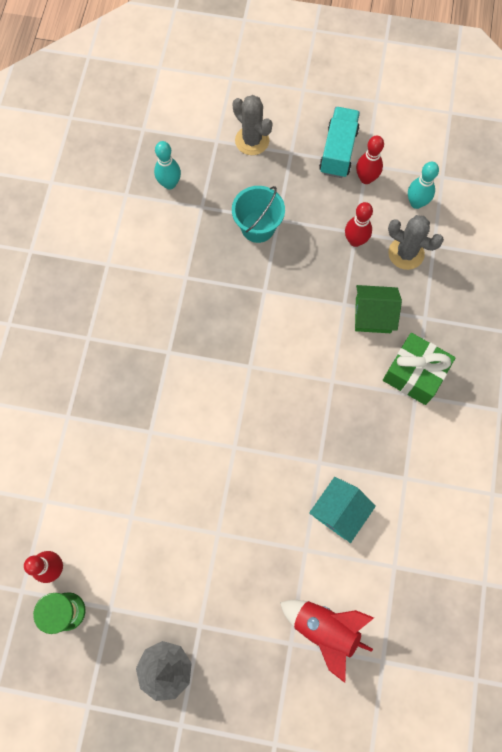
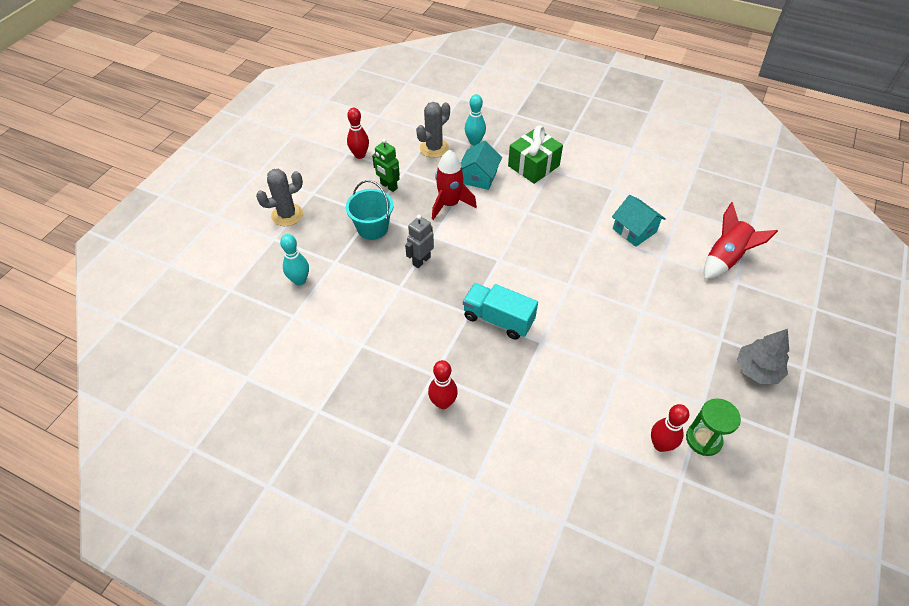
camera: 75 degrees left, 20 degrees down
turquoise truck [319,107,360,178] -> turquoise truck moved to [463,283,538,340]
red bowling pin [345,202,373,247] -> red bowling pin moved to [428,360,458,409]
green house [355,285,402,333] -> turquoise house [461,140,502,190]
turquoise bowling pin [408,162,439,209] -> turquoise bowling pin moved to [465,94,486,146]
none -> green robot [372,139,400,192]
none -> grey robot [405,215,434,268]
none -> red rocket [432,150,477,220]

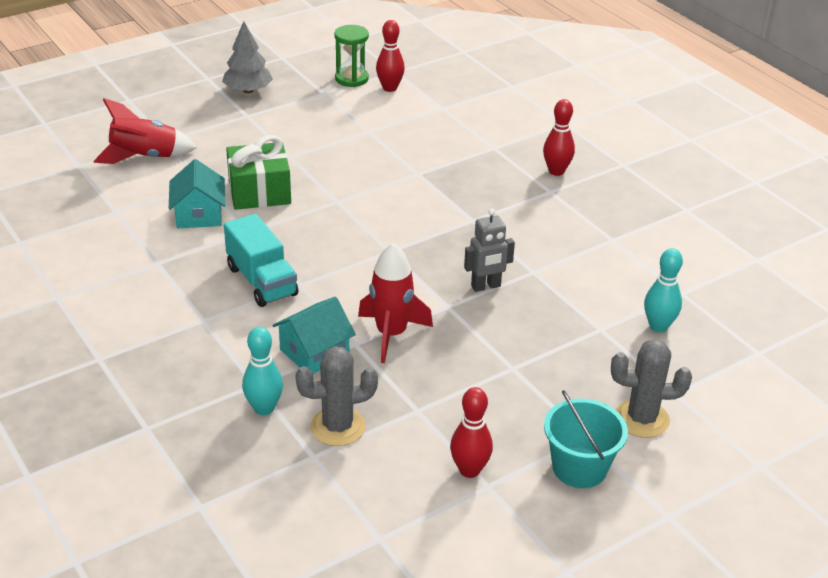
camera: 150 degrees left, 15 degrees down
turquoise bucket [346,180,394,240] -> turquoise bucket moved to [544,390,628,488]
green robot [372,139,400,192] -> none
turquoise truck [463,283,538,340] -> turquoise truck moved to [224,214,298,307]
green gift [508,125,563,184] -> green gift moved to [226,135,291,210]

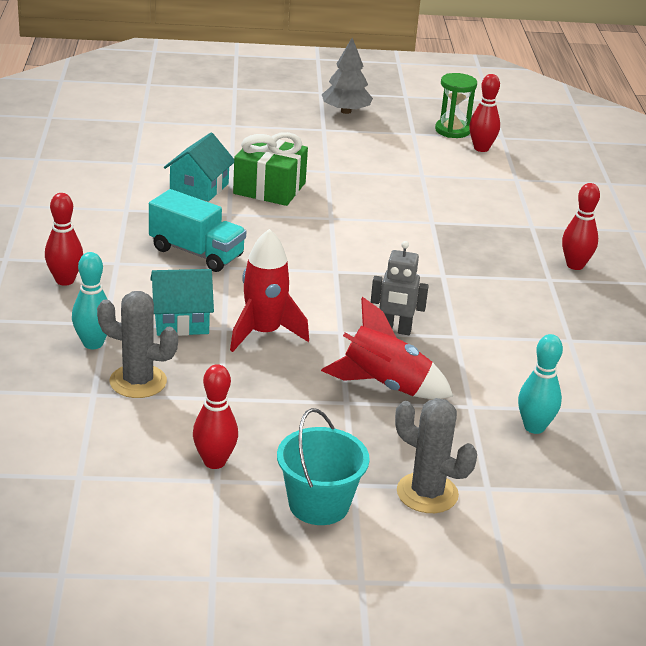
camera: 30 degrees right, 5 degrees down
red rocket [93,98,197,164] -> red rocket moved to [321,297,453,399]
turquoise truck [224,214,298,307] -> turquoise truck turned 60 degrees counterclockwise [149,189,246,272]
none -> red bowling pin [45,193,83,286]

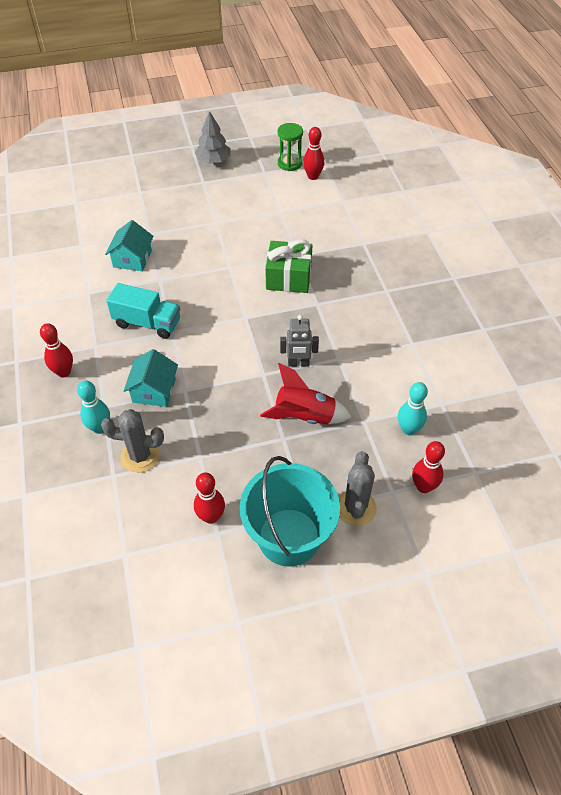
camera: 10 degrees left, 20 degrees up
turquoise house [150,269,214,336] -> turquoise house turned 60 degrees counterclockwise [123,349,178,407]
red rocket [230,229,309,352] -> none
green gift [233,132,308,206] -> green gift moved to [265,239,312,293]
turquoise bucket [277,408,370,525] -> turquoise bucket [240,456,340,567], size x1.54
grey cactus [395,398,477,513] -> grey cactus turned 75 degrees clockwise [338,451,377,526]
red bowling pin [562,183,600,270] -> red bowling pin moved to [412,441,445,493]

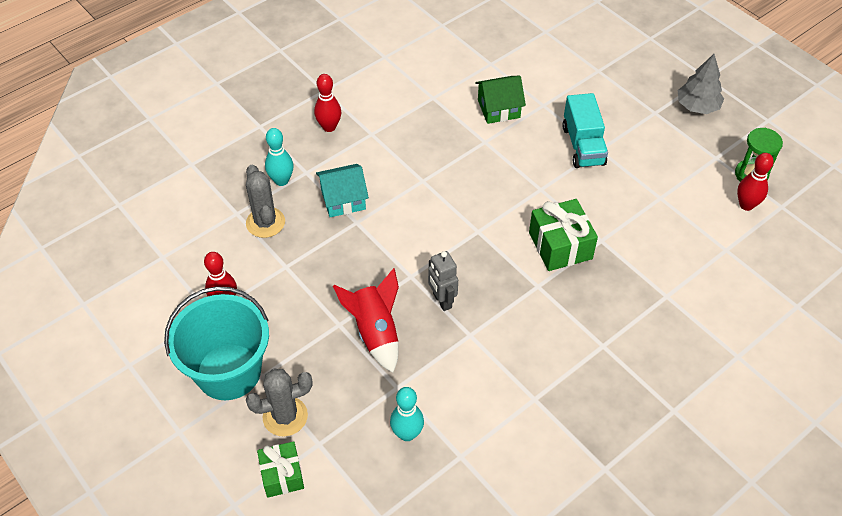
camera: 65 degrees right, 0 degrees up
turquoise house [105,220,154,271] -> green house [475,76,526,124]
turquoise truck [106,283,180,339] -> turquoise truck moved to [562,93,608,168]
red bowling pin [412,441,445,493] -> none
none -> green gift [257,441,304,498]

